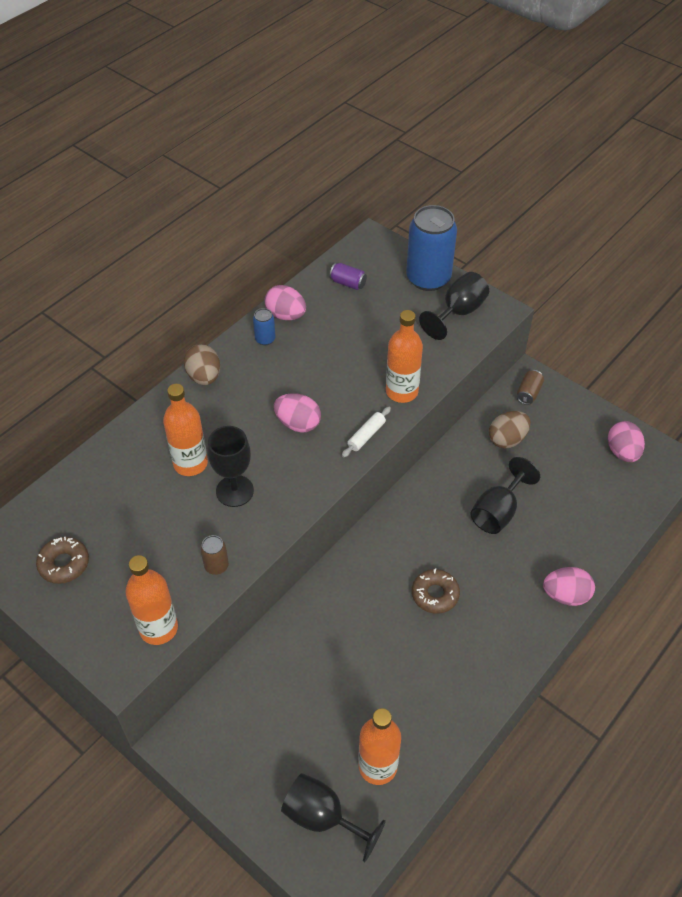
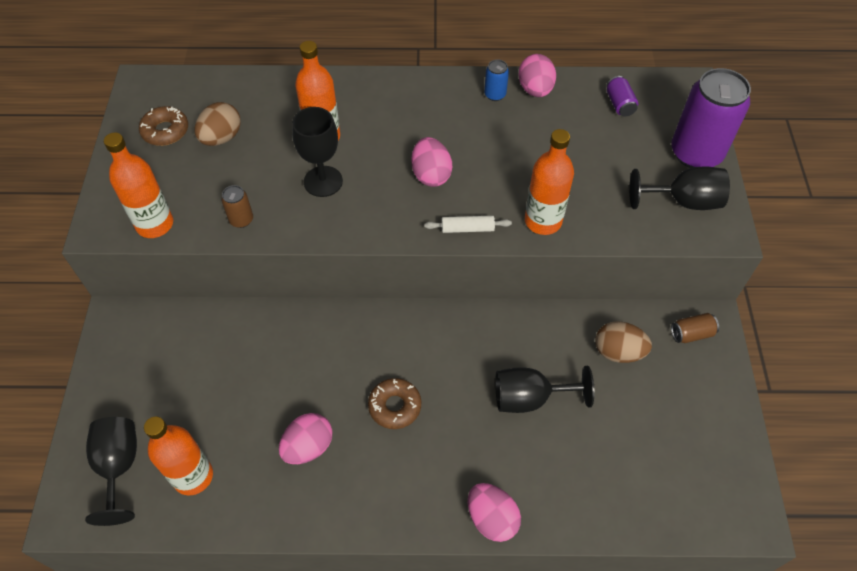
camera: 50 degrees right, 5 degrees up
brown egg [184,344,220,385] -> brown egg moved to [195,102,241,146]
blue can [406,205,457,291] -> purple can [671,68,751,168]
pink egg [608,421,645,462] -> pink egg moved to [279,413,332,464]

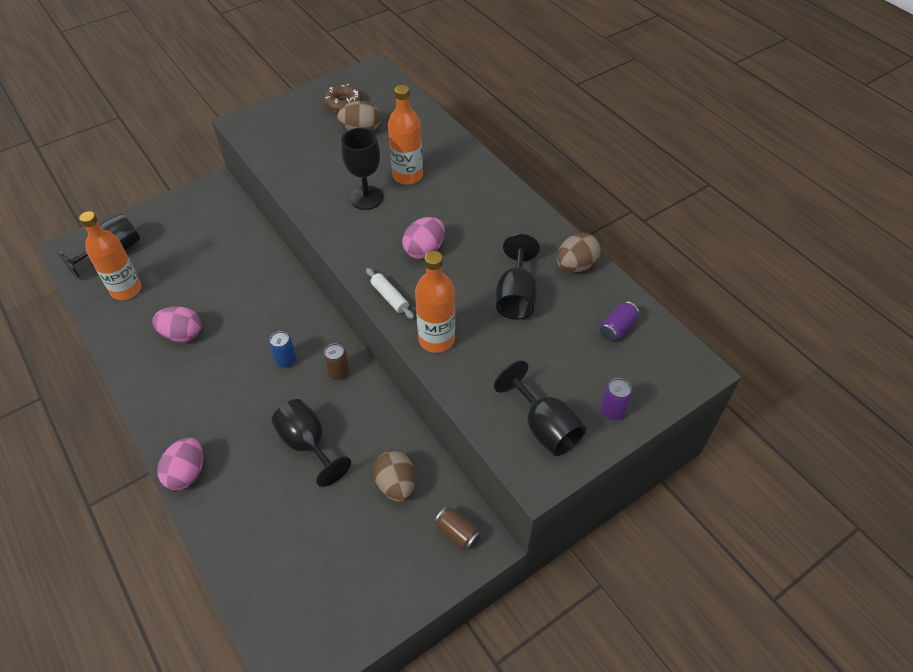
camera: 55 degrees right, 5 degrees down
orange bottle [104,133,173,238] -> none
brown can [221,185,253,228] -> brown can moved to [323,343,350,380]
brown donut [368,378,421,429] -> none
blue can [484,60,509,101] -> blue can moved to [269,331,297,368]
pink egg [518,54,556,97] -> brown egg [557,233,601,273]
purple can [671,68,751,168] -> purple can [600,378,632,420], size x0.43
none -> black goblet [496,234,540,320]

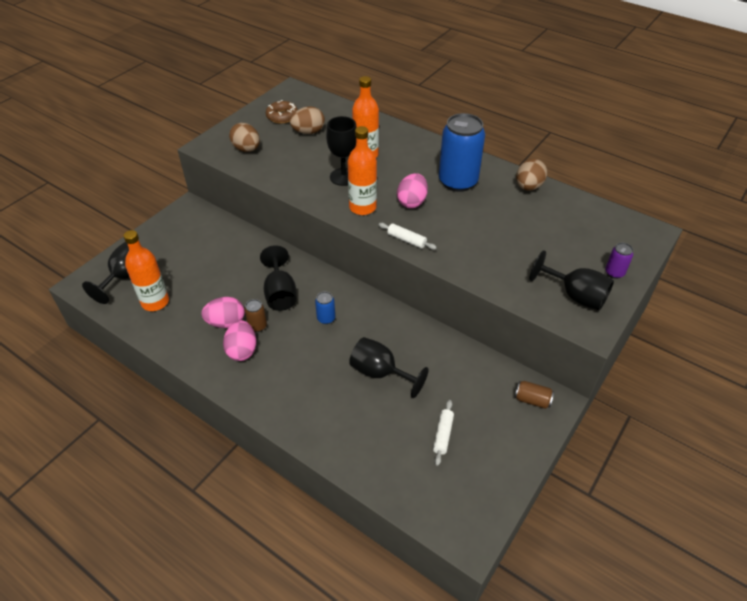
camera: 20 degrees left, 5 degrees down
pink egg [157,438,203,490] -> pink egg moved to [223,320,257,361]
brown can [323,343,350,380] -> brown can moved to [244,299,267,332]
brown egg [373,450,416,502] -> brown egg moved to [229,123,260,152]
orange bottle [415,251,455,353] -> orange bottle moved to [348,126,377,215]
black goblet [496,234,540,320] -> black goblet moved to [260,245,297,311]
purple can [600,302,640,341] -> none
none -> white rolling pin [433,400,454,466]
none -> blue can [439,113,485,192]

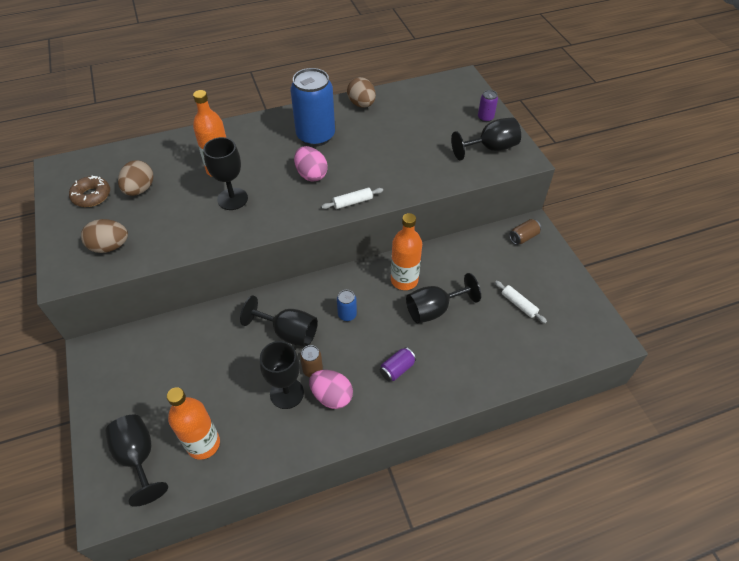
camera: 55 degrees left, 5 degrees up
pink egg [201,297,245,328] -> black goblet [260,341,304,409]
orange bottle [348,126,377,215] -> orange bottle moved to [391,213,422,290]
none -> purple can [380,347,416,382]

